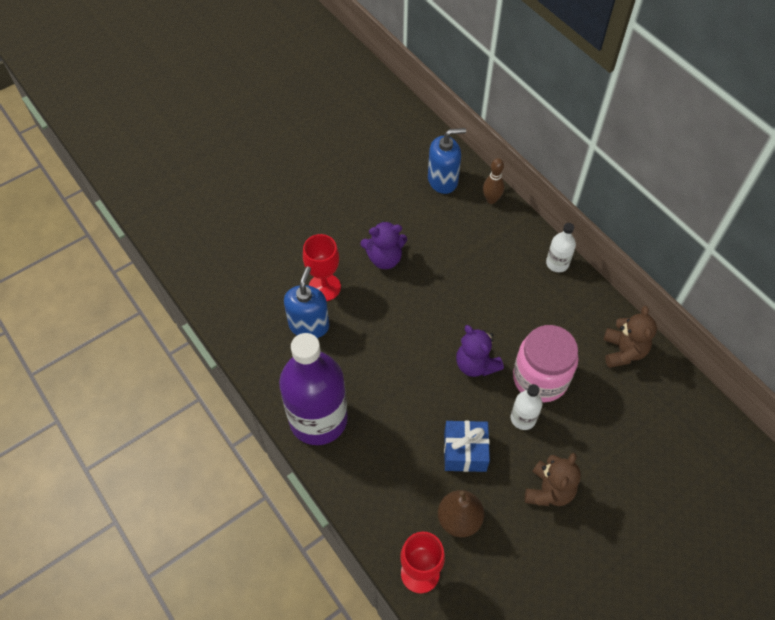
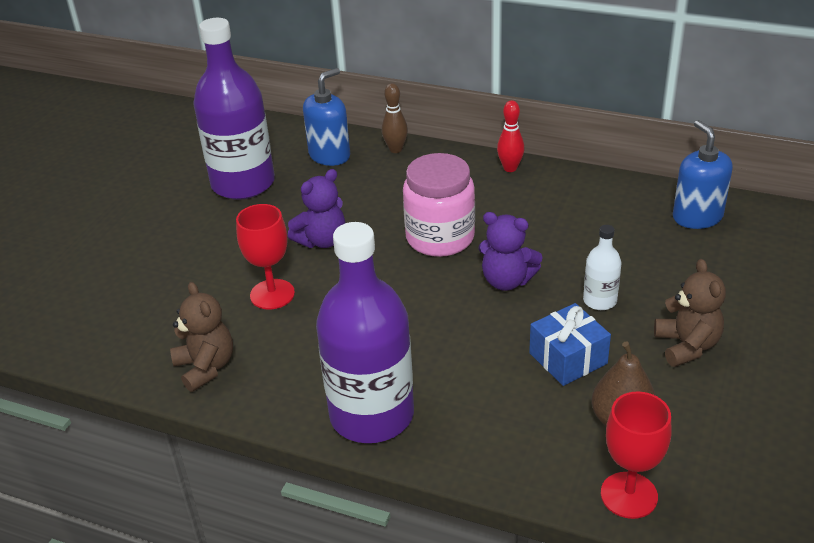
camera: 30 degrees left, 20 degrees down
blue soap dispenser [284,266,329,338] -> blue soap dispenser moved to [673,120,733,229]
pink jar [513,325,578,402] -> pink jar moved to [403,153,475,257]
white bottle [546,223,576,272] -> red bowling pin [497,100,524,172]
brown teddy bear [604,306,657,368] -> brown teddy bear moved to [170,282,233,392]
none -> purple bottle [193,18,275,200]

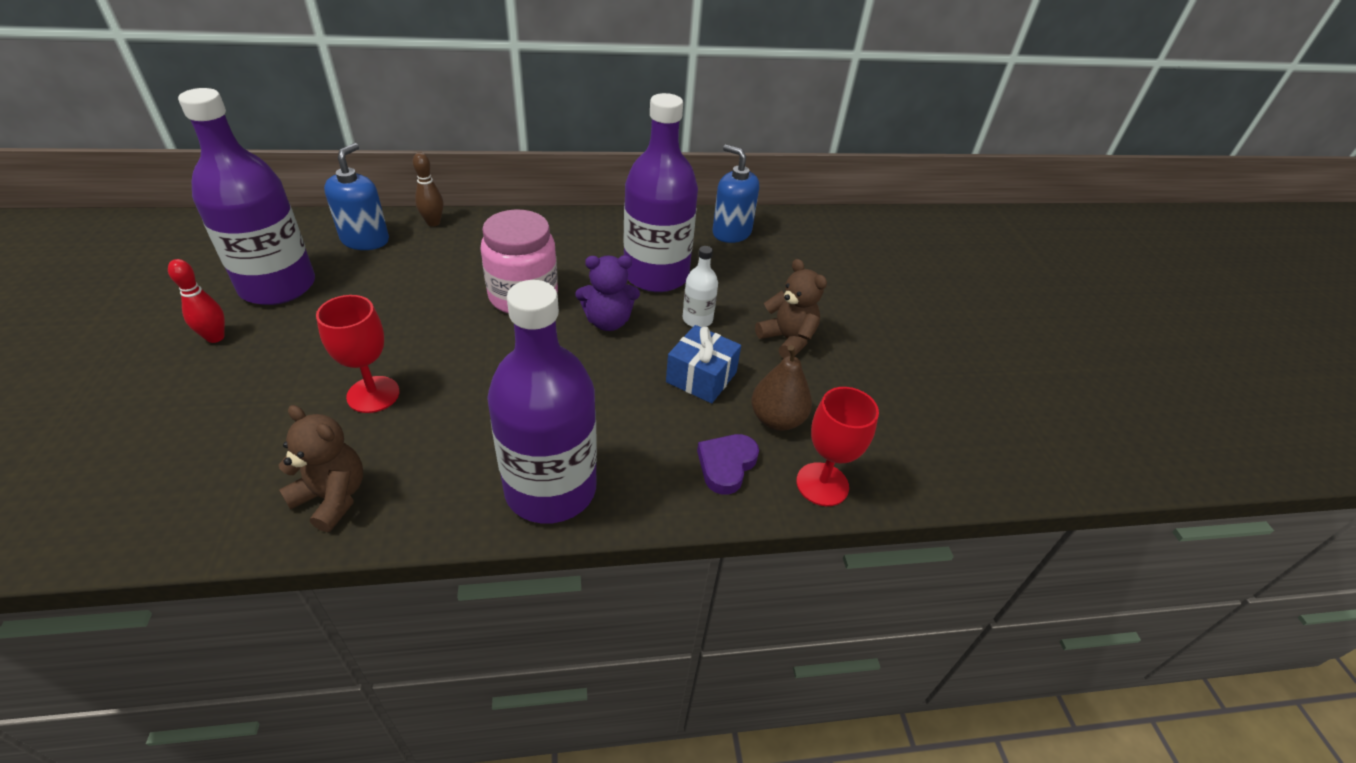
camera: 35 degrees left, 5 degrees up
purple teddy bear [288,169,346,248] -> none
red bowling pin [497,100,524,172] -> red bowling pin moved to [168,259,225,343]
none -> purple bottle [623,93,698,292]
none -> purple heart [697,434,759,495]

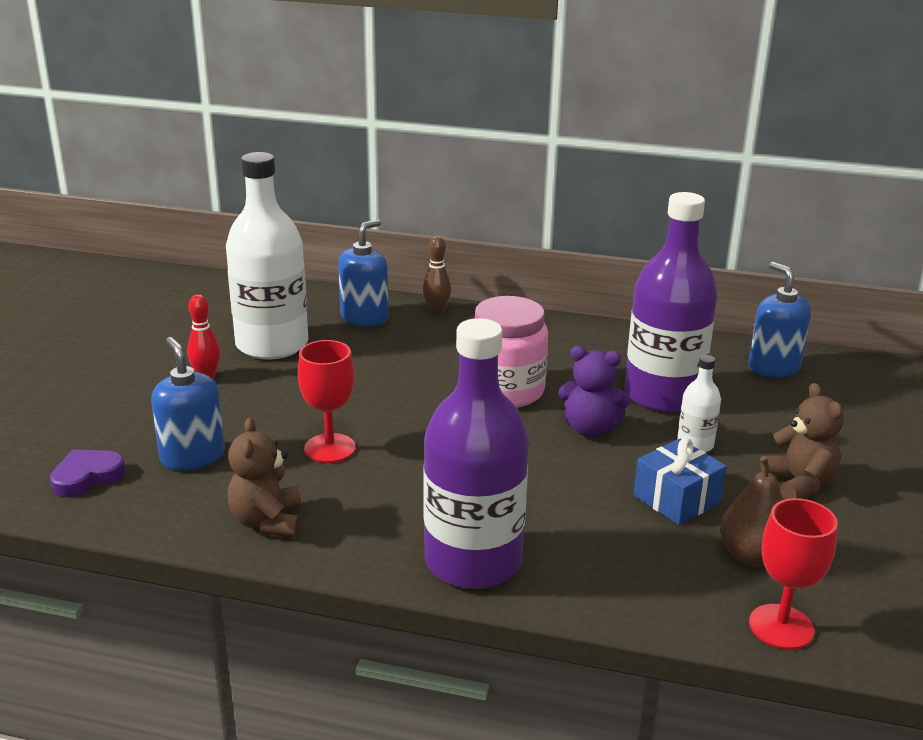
camera: 25 degrees right, 15 degrees down
purple bottle [178,88,315,305] -> white bottle [226,152,308,360]
brown teddy bear [279,405,363,532] -> brown teddy bear turned 150 degrees counterclockwise [228,417,301,537]
purple heart [697,434,759,495] -> purple heart moved to [50,449,126,497]
none -> blue soap dispenser [151,337,225,471]

